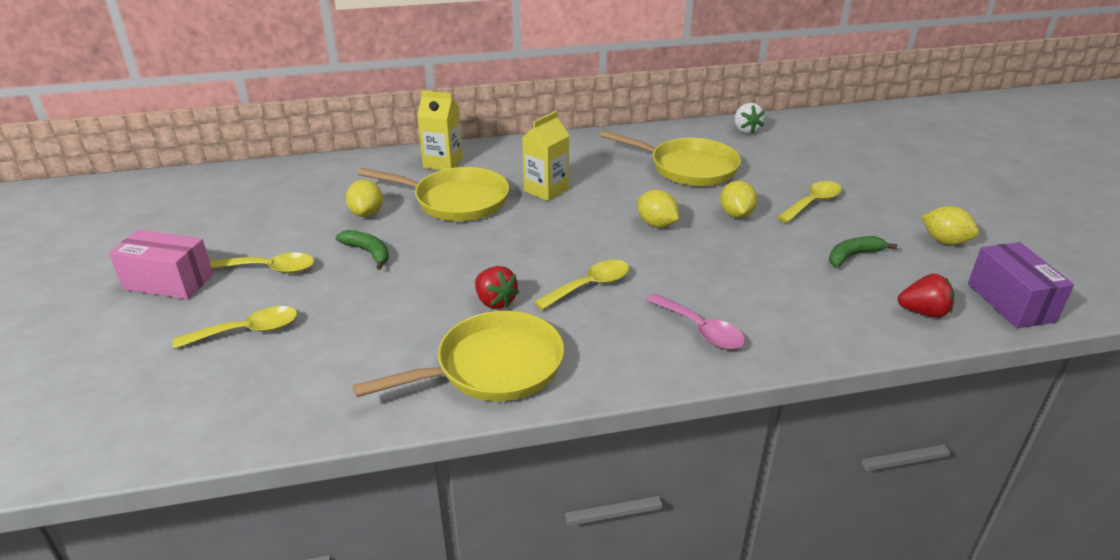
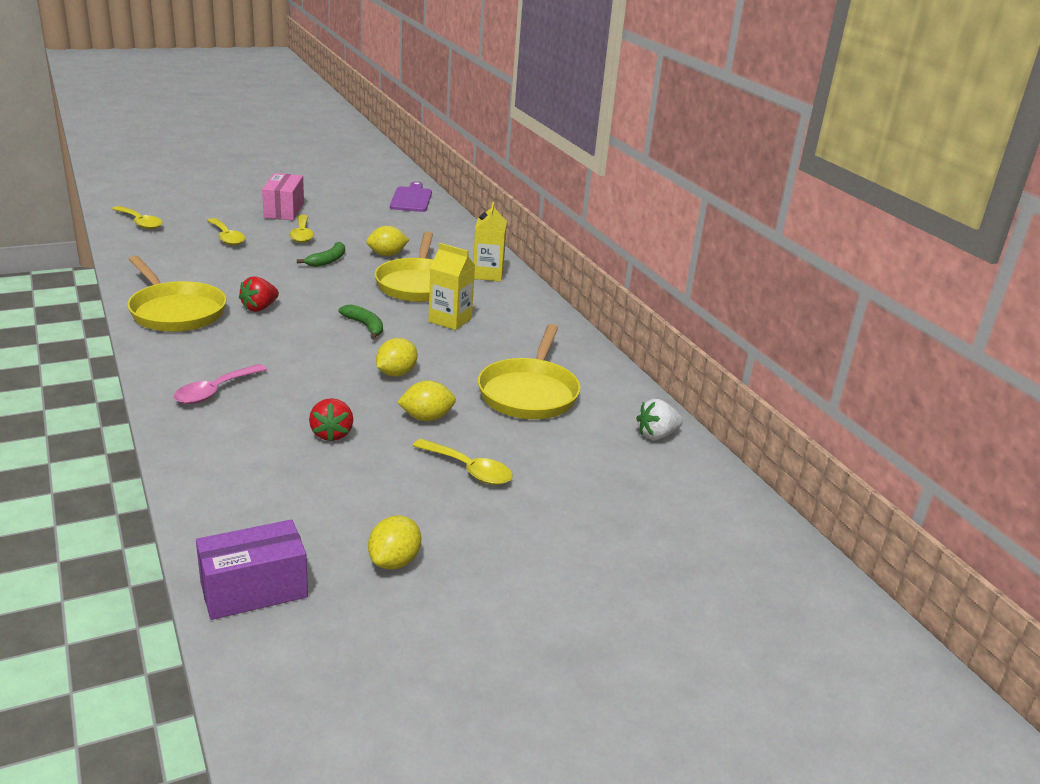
camera: 75 degrees right, 5 degrees down
yellow spoon [534,260,629,310] -> yellow spoon moved to [112,206,163,229]
green banana [829,236,897,267] -> green banana moved to [338,304,383,339]
red strawberry [898,273,954,318] -> red strawberry moved to [309,398,353,442]
none -> purple cutting board [390,181,432,212]

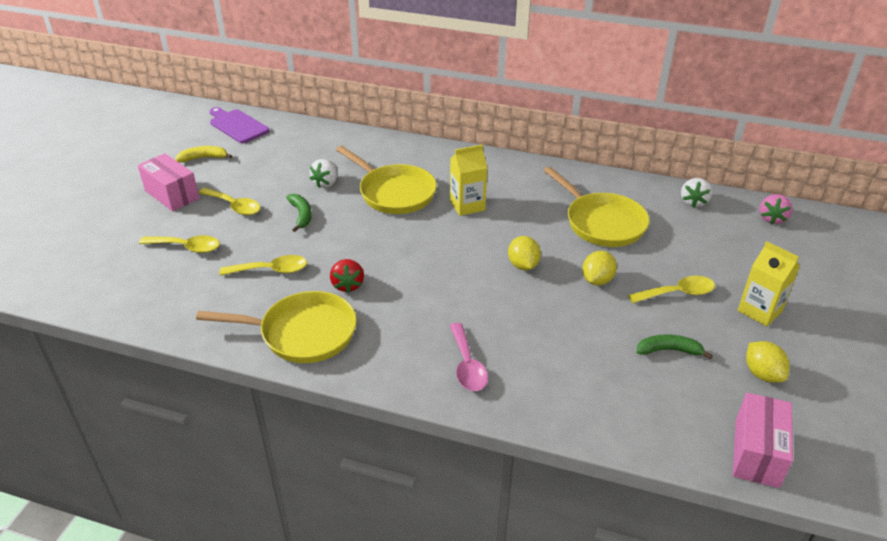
camera: 45 degrees left, 10 degrees up
yellow spoon [112,206,163,229] -> yellow spoon moved to [220,255,307,276]
purple box [196,519,308,620] -> pink box [733,393,793,488]
red strawberry [309,398,353,442] -> none
green banana [338,304,383,339] -> green banana moved to [637,334,713,359]
yellow lemon [366,226,409,256] -> white strawberry [309,159,338,188]
yellow carton [473,202,507,282] -> yellow carton moved to [738,241,800,326]
none -> yellow banana [175,146,232,162]
none -> pink strawberry [759,194,793,224]

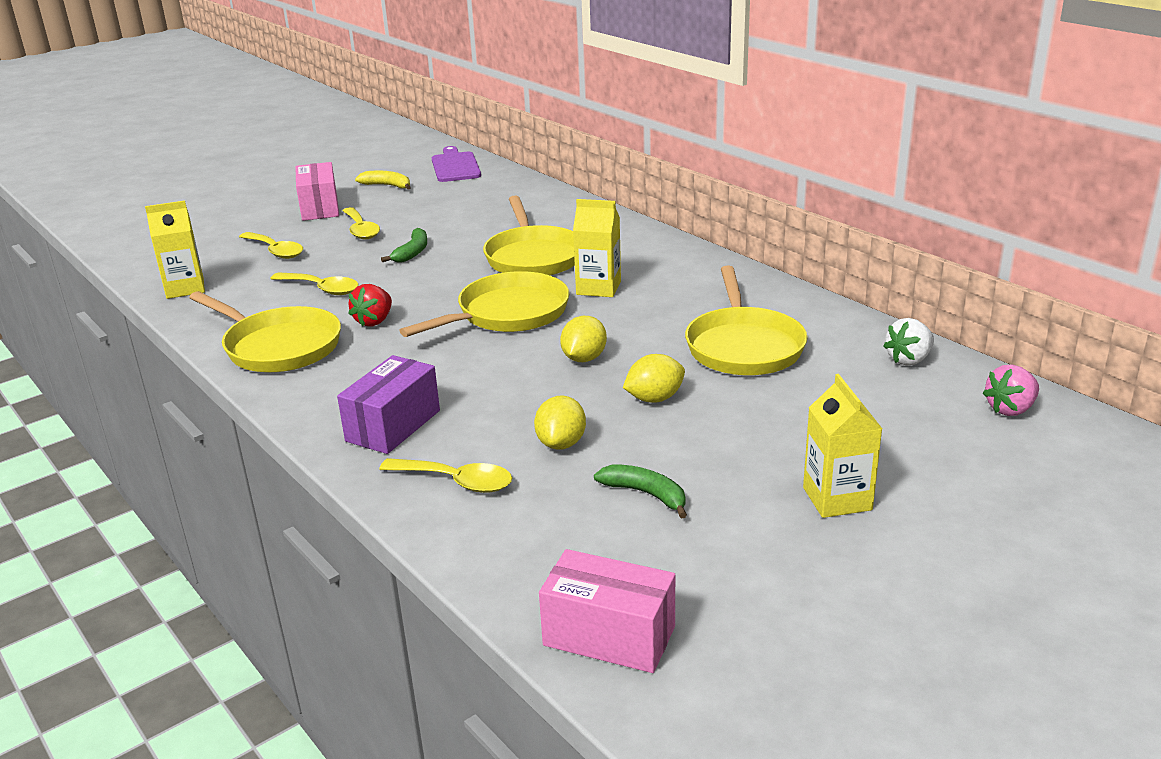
camera: 35 degrees right, 10 degrees down
white strawberry [309,159,338,188] -> none
pink spoon [450,323,488,391] -> purple box [337,355,440,454]
yellow spoon [628,276,715,303] -> yellow spoon moved to [379,458,512,493]
pink box [733,393,793,488] -> pink box turned 60 degrees clockwise [539,549,675,673]
yellow lemon [746,341,790,382] -> yellow lemon moved to [534,395,586,450]
none -> yellow carton [145,200,205,299]
none -> yellow pan [399,271,570,337]

